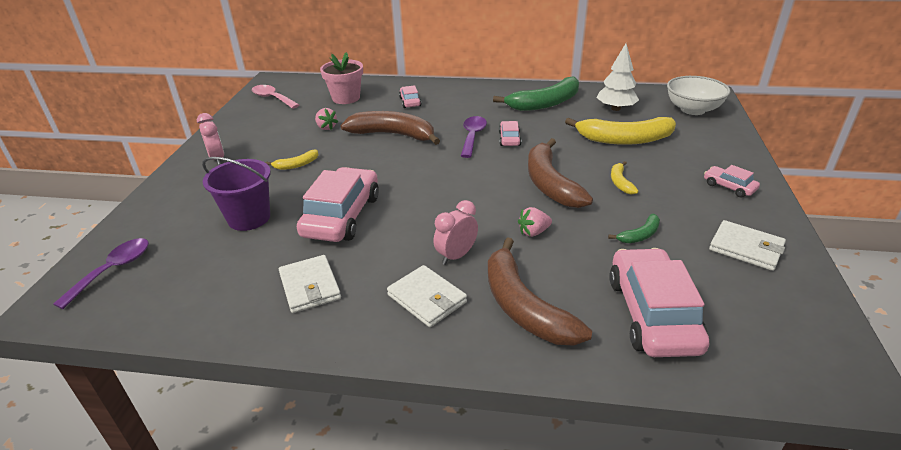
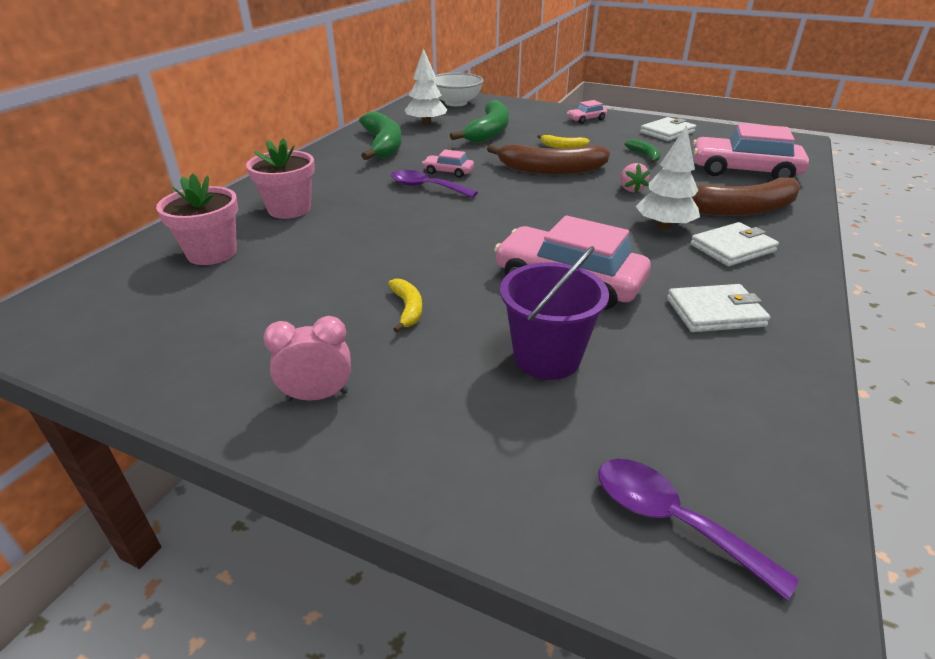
camera: 75 degrees left, 0 degrees up
pink spoon [252,85,299,109] -> none
pink strawberry [315,108,338,130] -> none
brown banana [341,111,440,145] -> none
pink car [399,85,421,108] -> pink flower pot [246,138,315,219]
pink clock [434,200,478,265] -> white tree [636,125,700,230]
yellow banana [565,117,676,145] -> green banana [450,100,509,143]

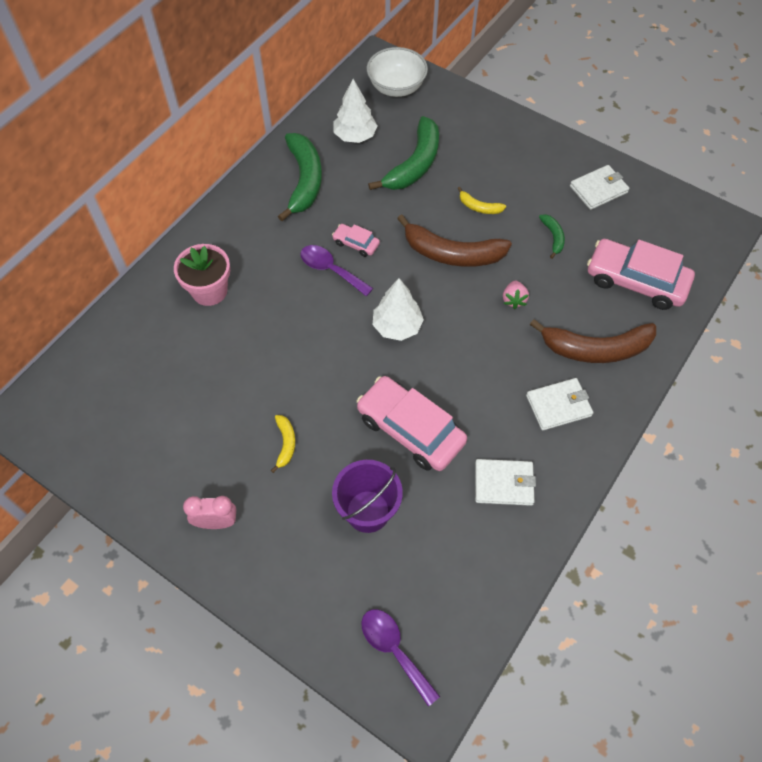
camera: 10 degrees right, 25 degrees up
pink flower pot [156,173,238,265] -> none
pink car [567,100,608,124] -> none
white tree [636,125,700,230] -> white tree moved to [373,278,424,341]

